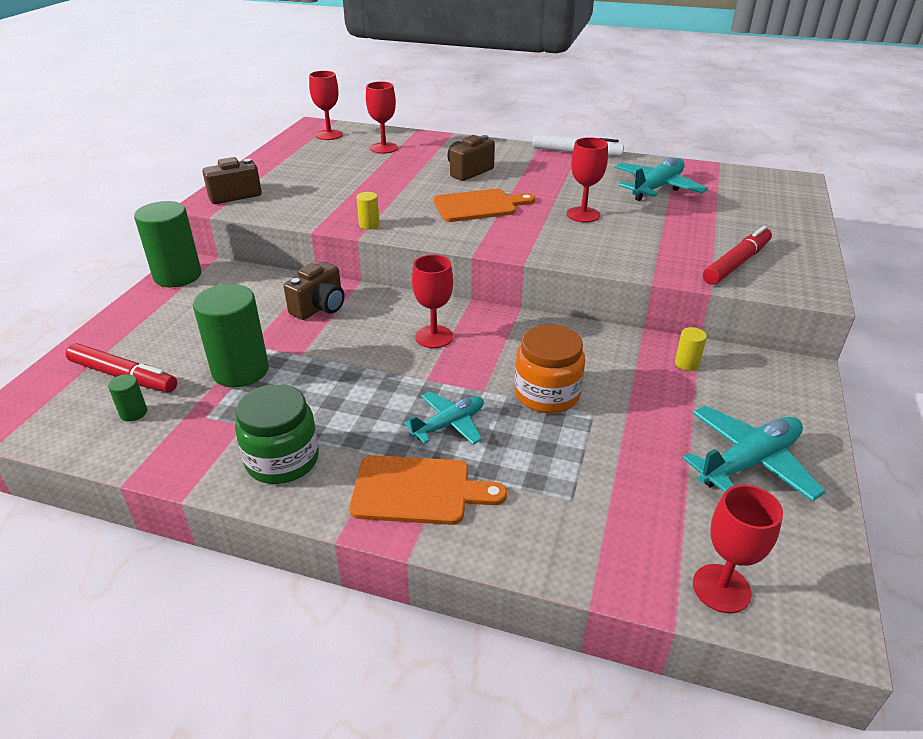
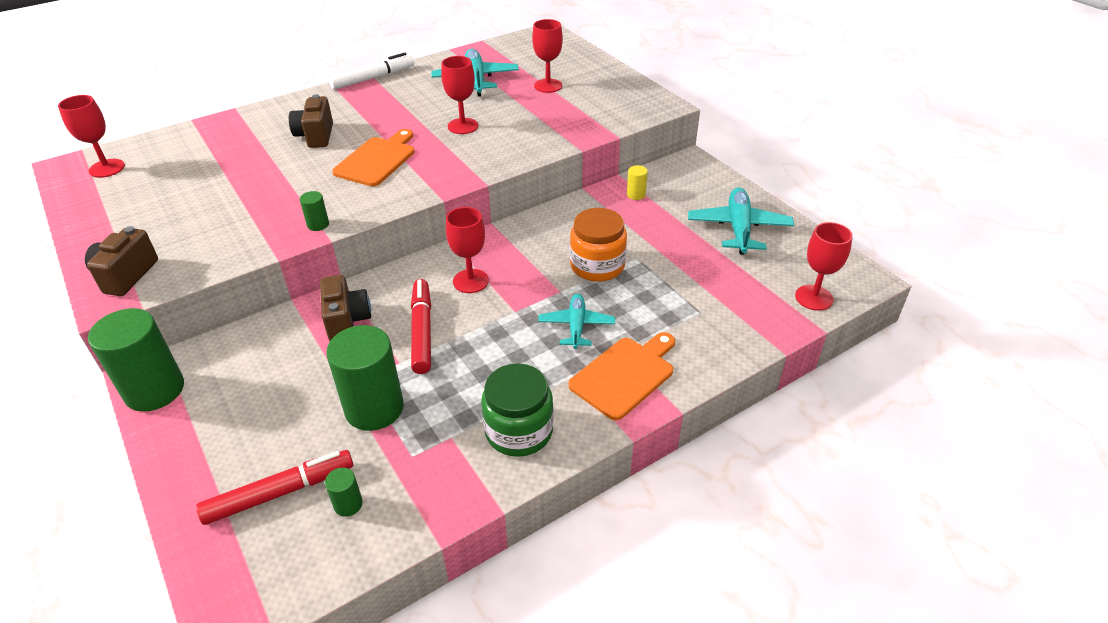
camera: 50 degrees left, 5 degrees up
yellow cylinder [356,192,380,229] -> green cylinder [300,191,329,231]
red goblet [366,81,398,154] -> red goblet moved to [532,19,563,93]
red marker [703,226,772,285] -> red marker moved to [411,279,431,374]

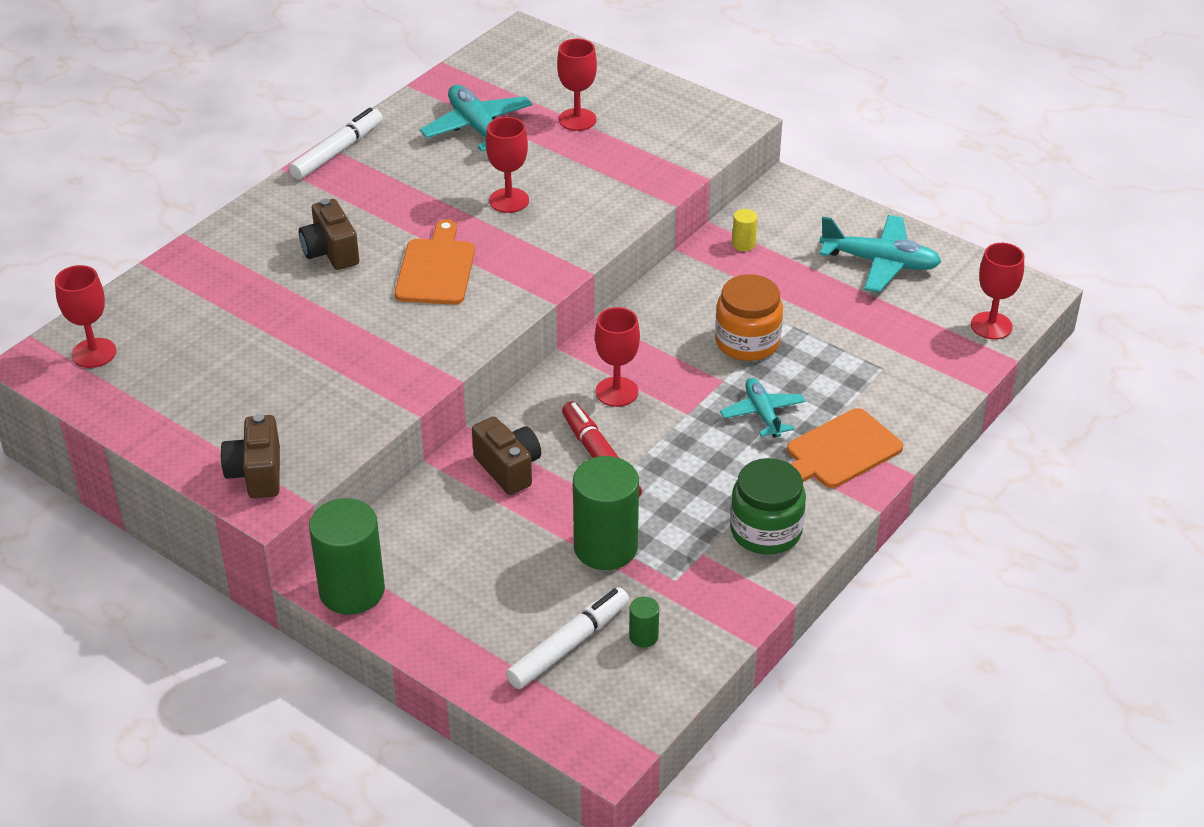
camera: 20 degrees left, 0 degrees up
red marker [196,450,353,525] -> white marker [506,587,629,689]
green cylinder [300,191,329,231] -> none
orange cutting board [568,332,675,420] -> orange cutting board turned 150 degrees counterclockwise [787,408,903,488]
turquoise plane [688,187,794,255] -> turquoise plane turned 120 degrees clockwise [819,215,942,292]

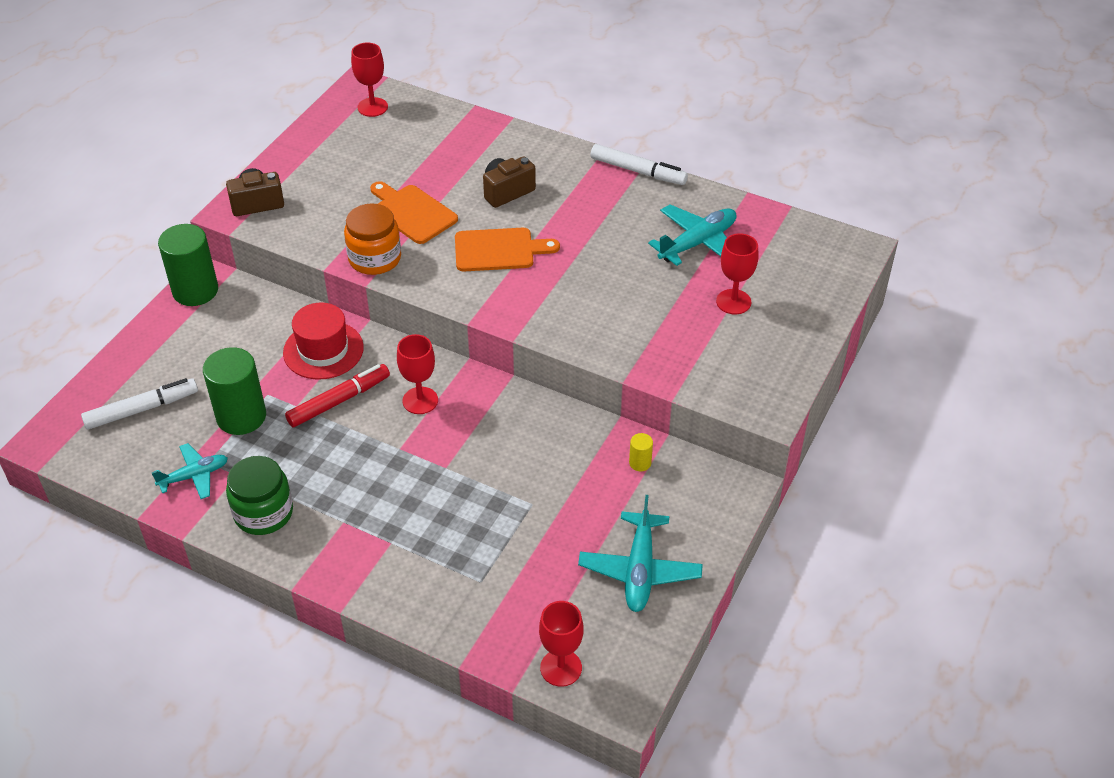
camera: 80 degrees right, 5 degrees up
brown camera [472,417,541,495] -> red hat [283,303,364,380]
red goblet [486,117,529,213] -> none
white marker [506,587,629,689] -> white marker turned 60 degrees counterclockwise [81,378,198,430]
green cylinder [629,597,659,648] -> none
orange jar [715,274,783,361] -> orange jar moved to [344,203,401,275]
turquoise plane [720,378,805,438] -> turquoise plane moved to [152,443,228,499]
orange cutting board [787,408,903,488] -> orange cutting board moved to [370,181,458,244]

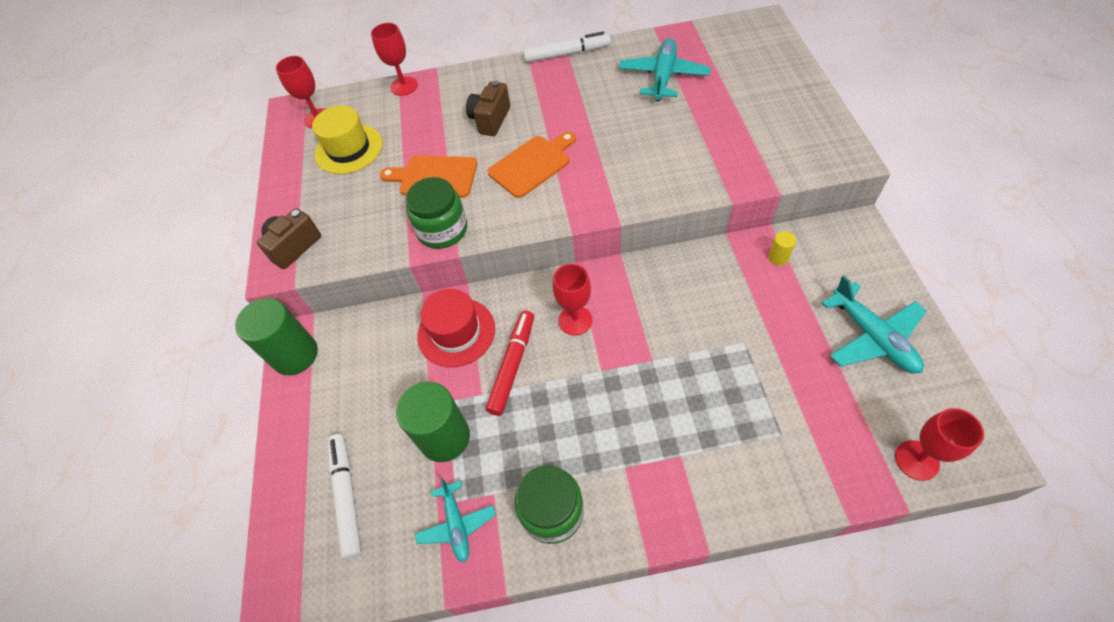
camera: 30 degrees left, 10 degrees up
white marker [81,378,198,430] -> white marker turned 45 degrees counterclockwise [328,434,362,559]
turquoise plane [152,443,228,499] -> turquoise plane turned 135 degrees clockwise [415,478,496,563]
orange jar [344,203,401,275] -> green jar [405,177,467,249]
red goblet [716,233,759,314] -> red goblet moved to [371,23,418,96]
none -> yellow hat [312,105,383,174]

